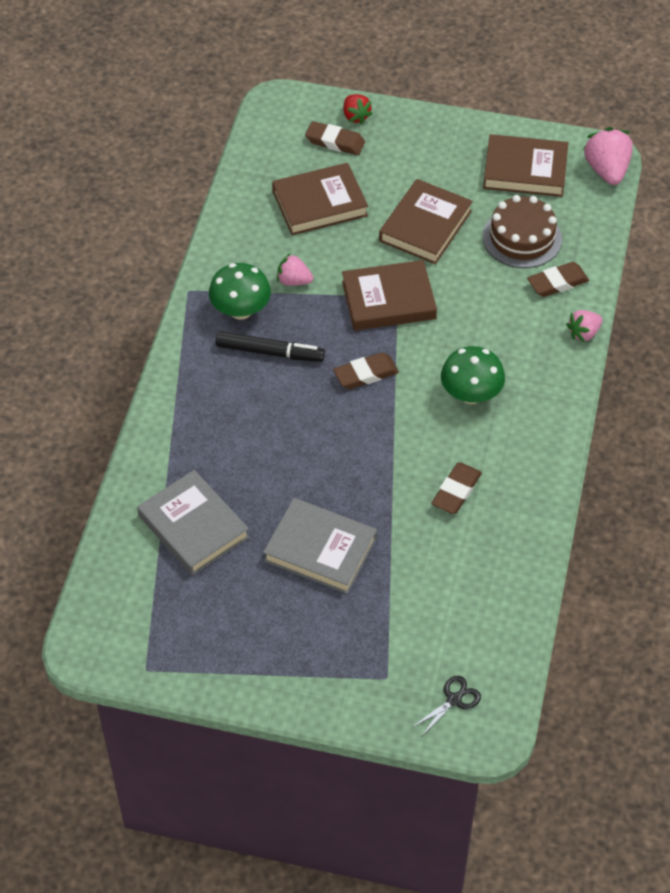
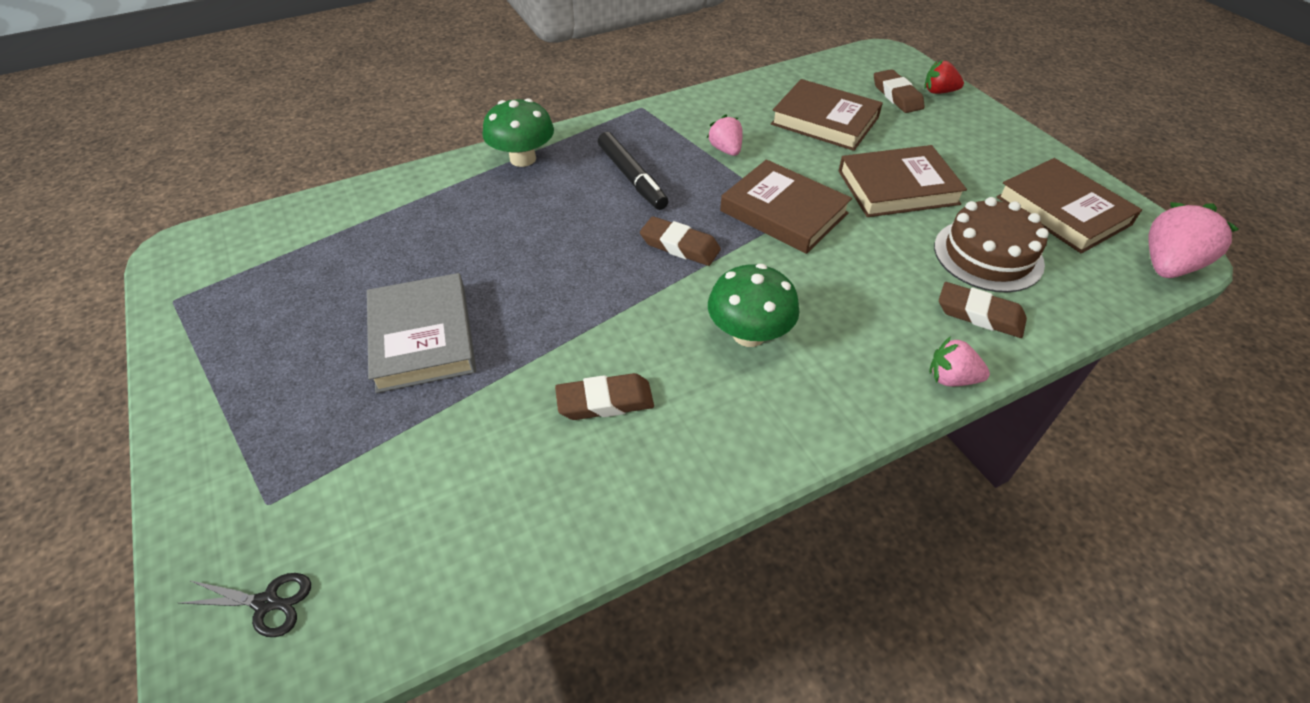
camera: 50 degrees right, 5 degrees down
grey book [137,470,250,576] -> none
green mushroom [209,263,271,319] -> green mushroom moved to [483,98,554,167]
red strawberry [344,94,373,125] -> red strawberry turned 75 degrees clockwise [924,60,964,94]

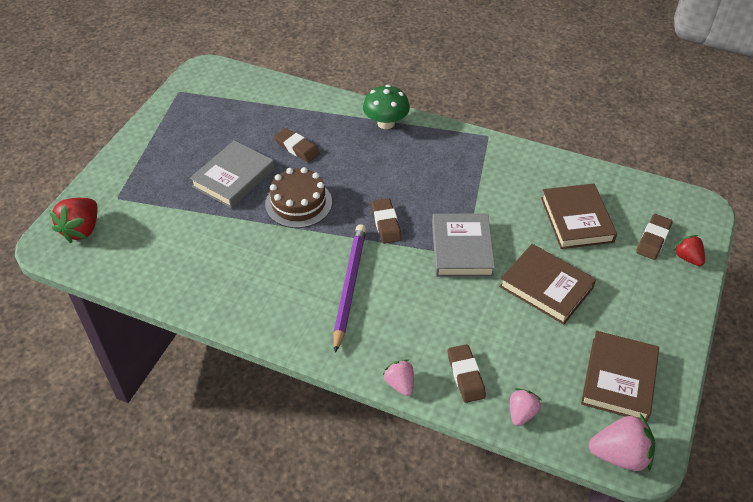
camera: 50 degrees right, 0 degrees up
black scissors [179,573,311,637] -> red strawberry [49,198,97,243]
brown eraser [555,373,654,420] -> brown eraser moved to [274,128,320,162]
black marker [598,132,668,210] -> none
pink strawberry [707,115,743,156] -> pink strawberry moved to [510,388,541,426]
green mushroom [708,264,800,347] -> purple pencil [333,224,366,353]
brown book [720,159,852,254] -> grey book [432,213,495,277]
brown cake [934,197,1049,292] -> brown cake moved to [265,167,332,228]

